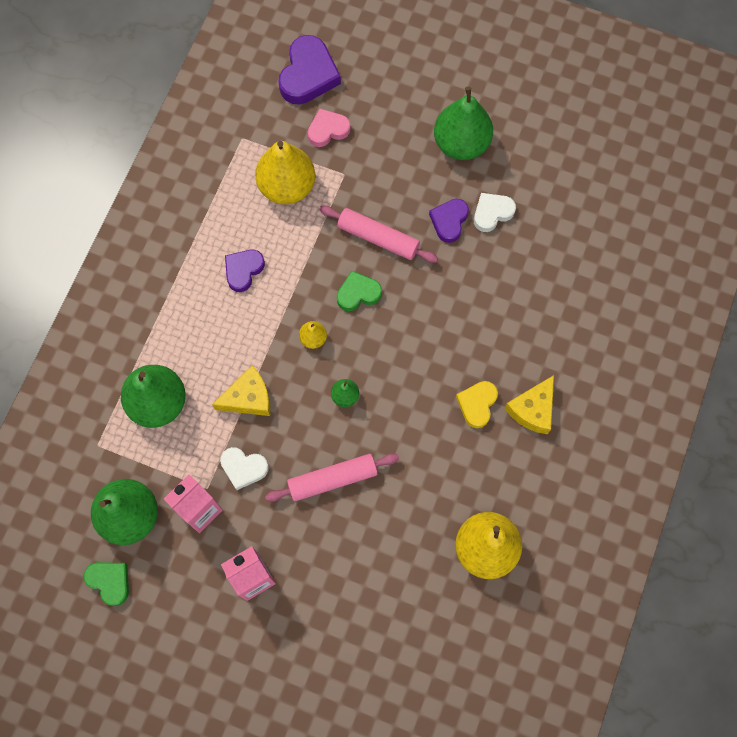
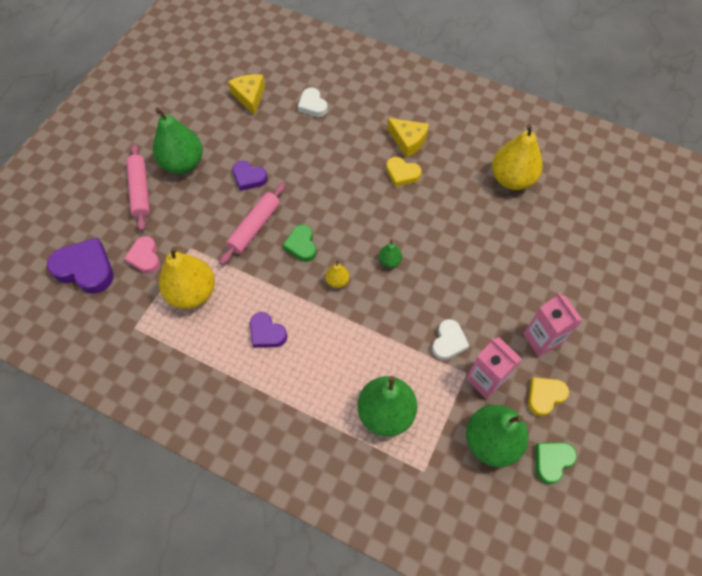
camera: 85 degrees left, 10 degrees down
yellow cheese [212,366,271,416] -> yellow cheese moved to [228,74,265,116]
pink rolling pin [265,453,399,502] -> pink rolling pin moved to [127,144,150,231]
white heart [474,193,516,232] -> white heart moved to [298,87,328,117]
none -> yellow heart [528,377,569,416]

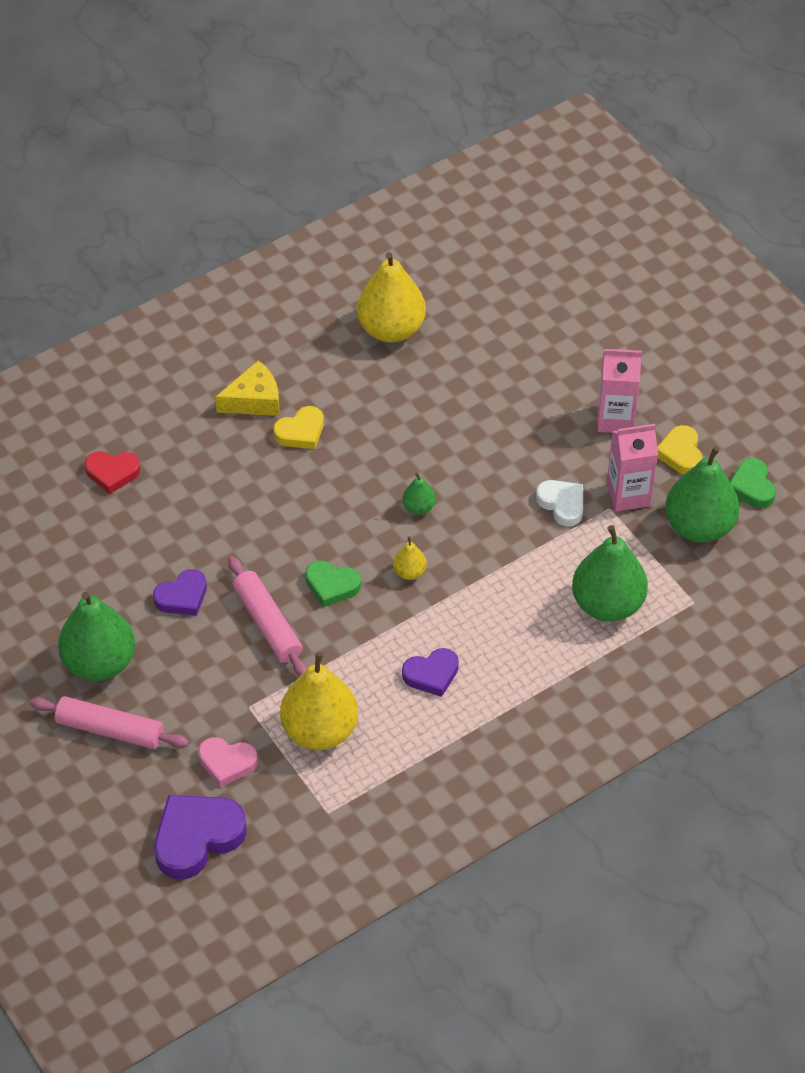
camera: 60 degrees left, 10 degrees down
yellow cheese [228,74,265,116] -> none
white heart [298,87,328,117] -> red heart [85,451,140,494]

